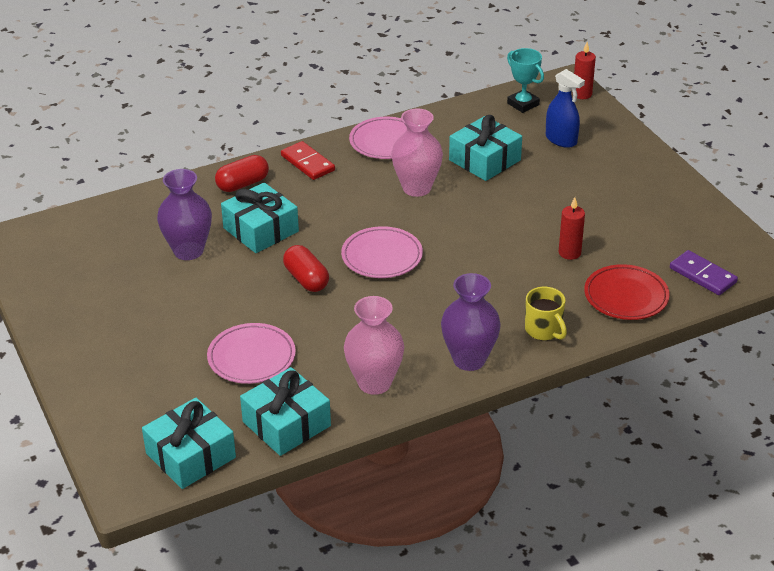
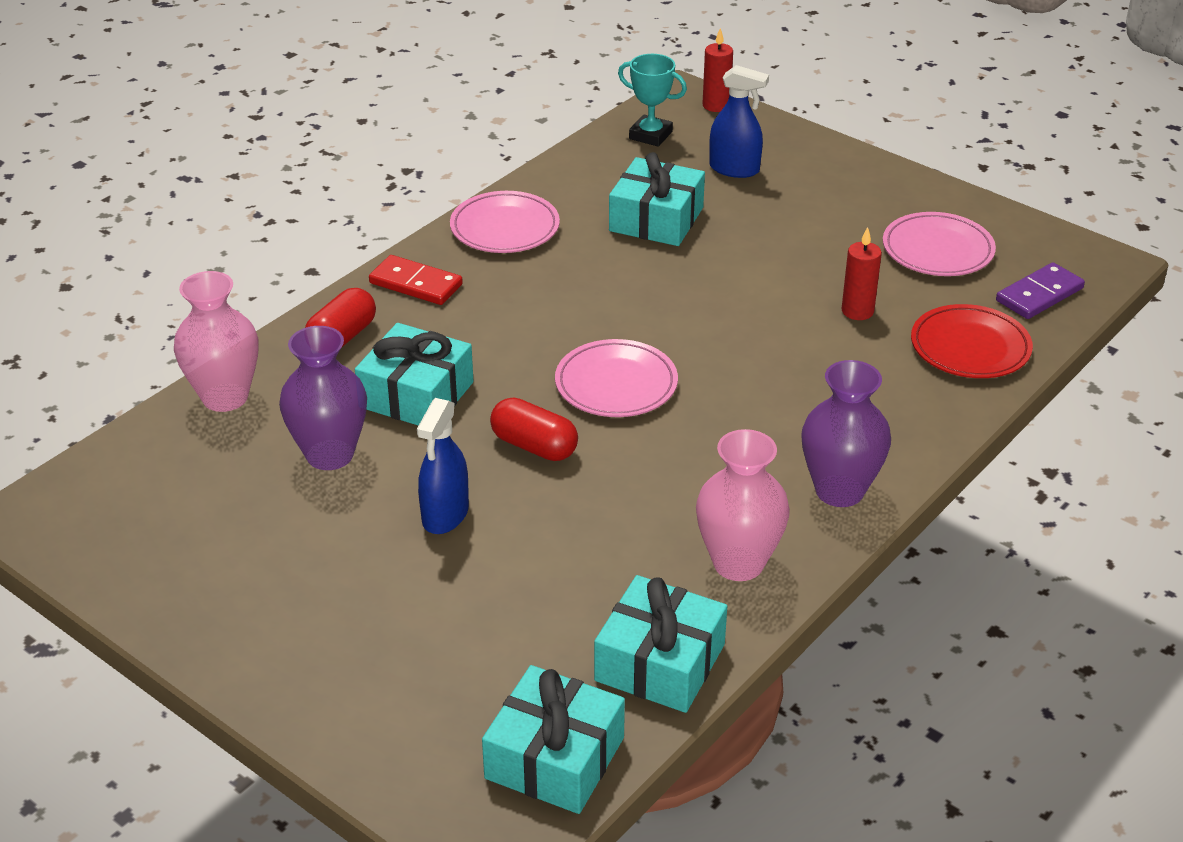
camera: 25 degrees left, 0 degrees up
pink plate [207,323,296,384] -> pink plate moved to [883,212,996,276]
pink vase [391,108,443,197] -> pink vase moved to [174,271,259,412]
yellow mug [525,287,567,340] -> none
purple domino [670,250,738,295] -> purple domino turned 60 degrees counterclockwise [996,262,1085,319]
none -> blue spray bottle [417,398,469,534]

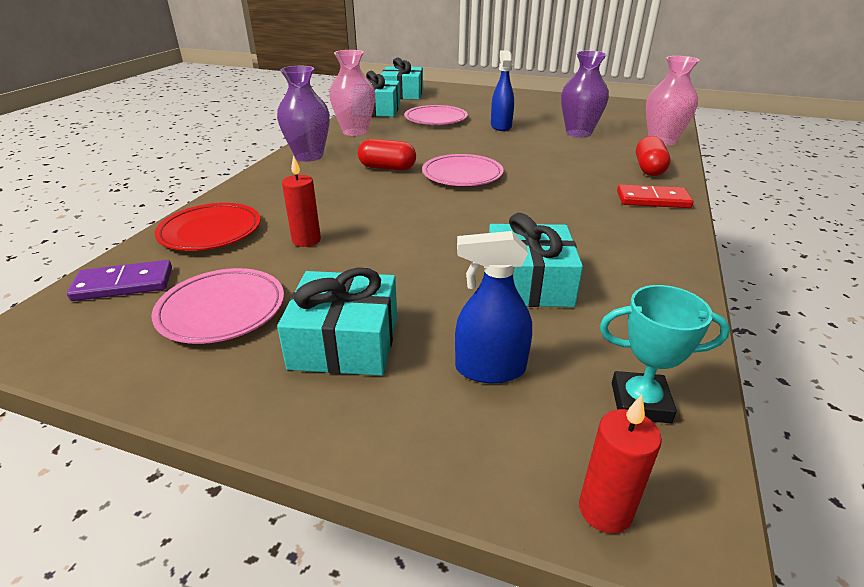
camera: 160 degrees right, 5 degrees down
turquoise gift [355,323,473,426] -> turquoise gift moved to [277,267,397,376]
pink plate [450,191,560,253] -> pink plate moved to [404,105,468,125]
red capsule [490,397,578,461] -> red capsule moved to [358,139,416,171]
purple domino [996,262,1085,319] -> purple domino turned 45 degrees clockwise [67,260,172,301]

